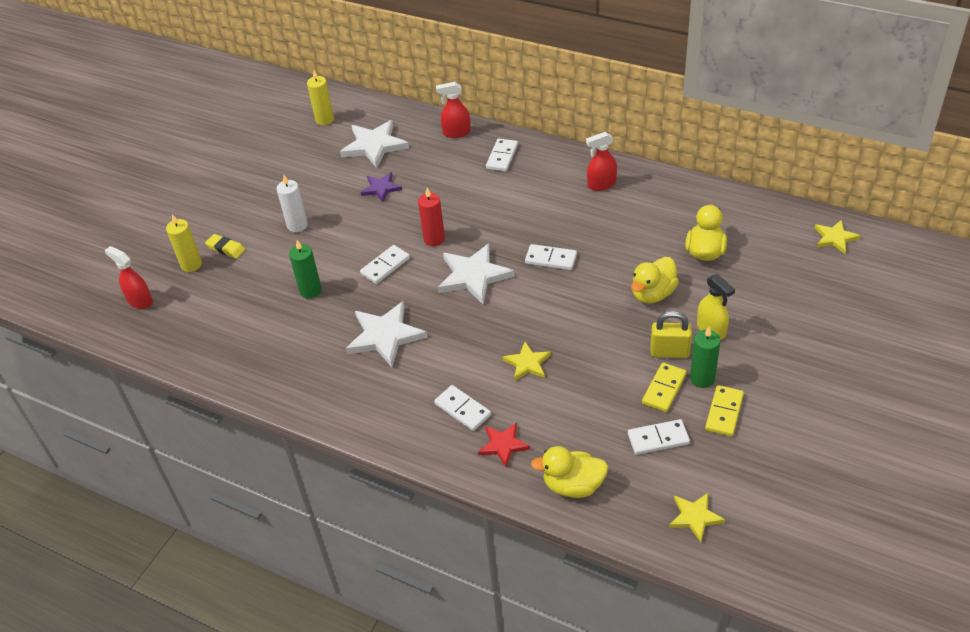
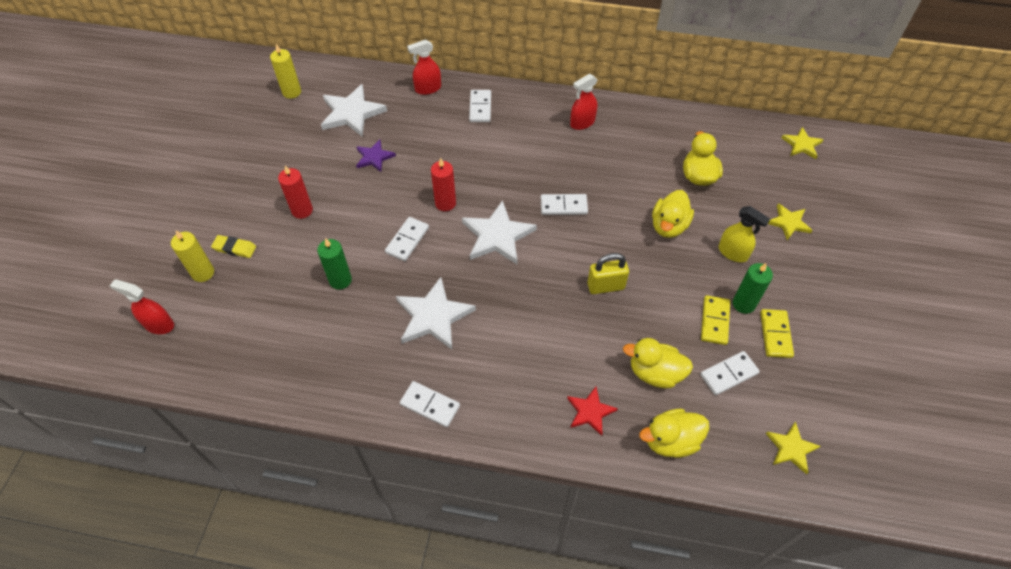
camera: 20 degrees left, 10 degrees up
white candle [277,175,308,232] -> red candle [278,165,313,219]
white domino [434,385,491,431] -> white domino moved to [400,381,460,427]
yellow star [502,342,551,381] -> yellow star moved to [768,203,812,240]
yellow padlock [650,311,692,358] -> yellow padlock moved to [587,253,629,294]
none -> yellow duck [623,338,693,388]

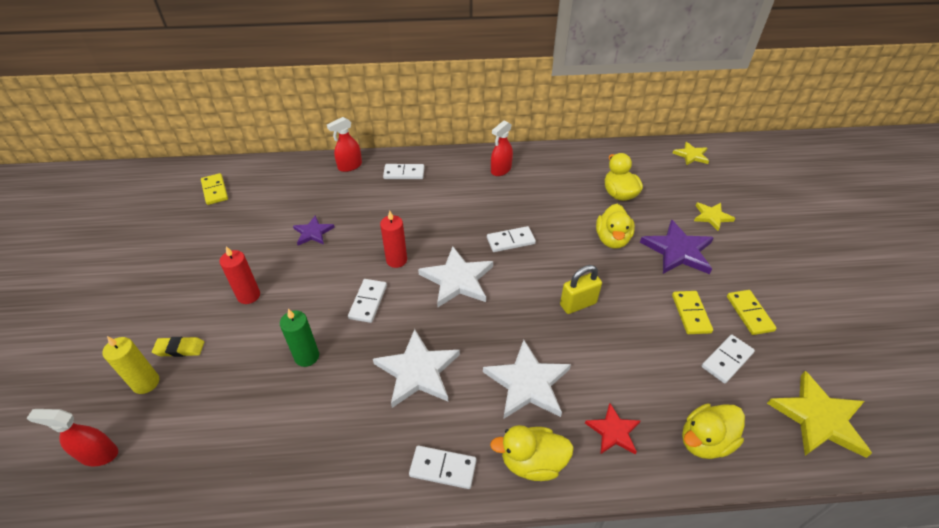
camera: 15 degrees left, 10 degrees down
yellow candle [270,44,301,99] -> yellow domino [201,173,228,205]
white star [321,84,387,136] -> white star moved to [483,340,571,419]
white domino [469,90,491,122] -> white domino turned 75 degrees counterclockwise [383,164,424,179]
yellow duck [623,338,693,388] -> yellow duck moved to [490,425,574,481]
yellow spray bottle [719,206,770,262] -> purple star [640,219,714,274]
green candle [733,263,773,314] -> none
yellow star [766,422,821,474] -> yellow star [767,371,872,458], size x1.72

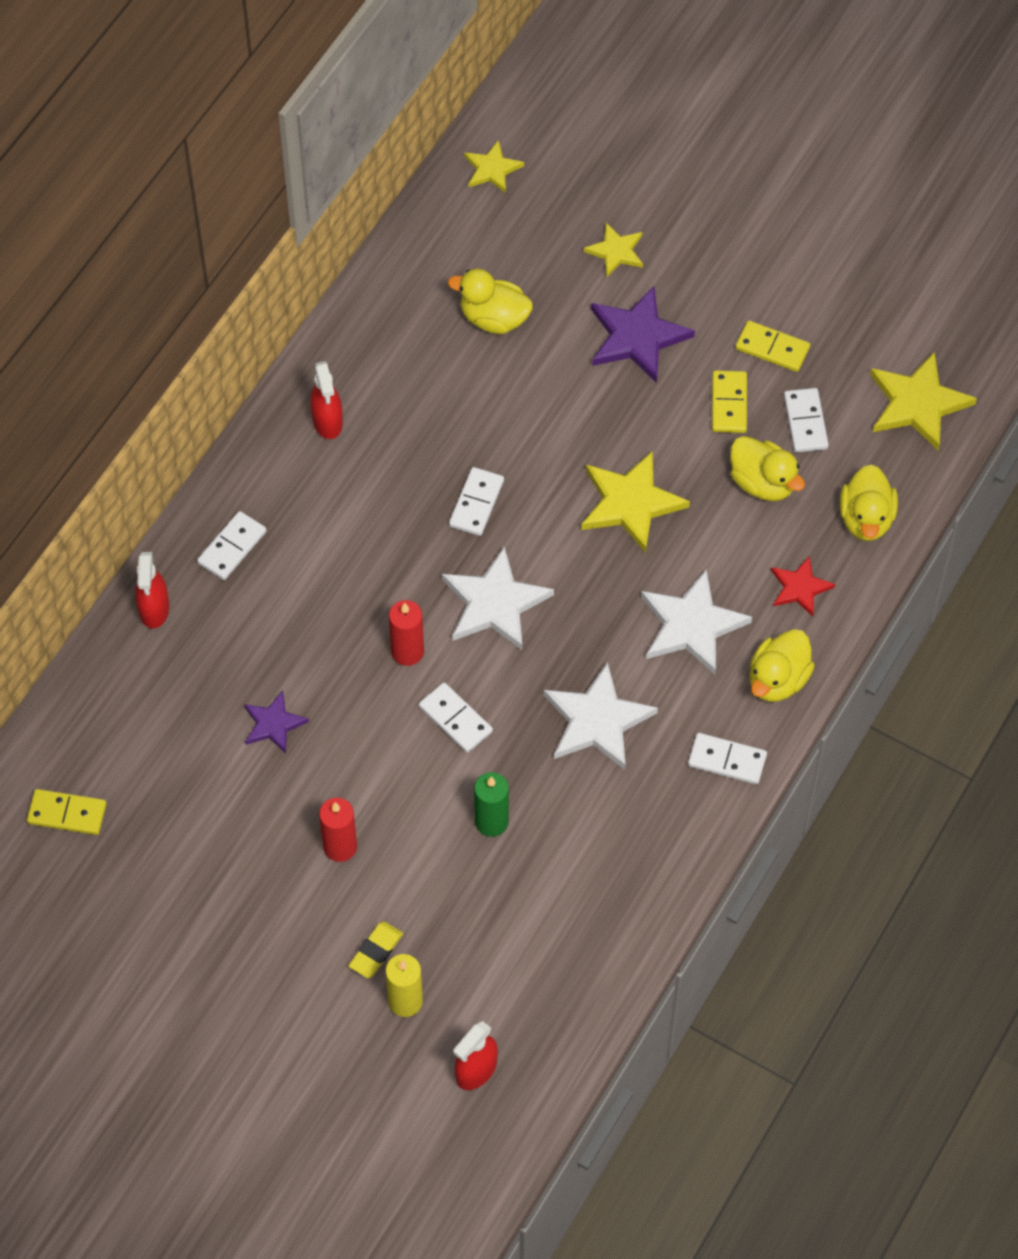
camera: 55 degrees left, 15 degrees up
white domino [409,446,476,489] -> white domino turned 60 degrees clockwise [688,733,767,784]
yellow padlock [560,265,602,314] -> yellow star [581,451,690,553]
yellow duck [596,204,635,249] -> yellow duck moved to [730,436,805,501]
yellow domino [672,291,713,334] -> yellow domino turned 60 degrees clockwise [712,370,747,433]

